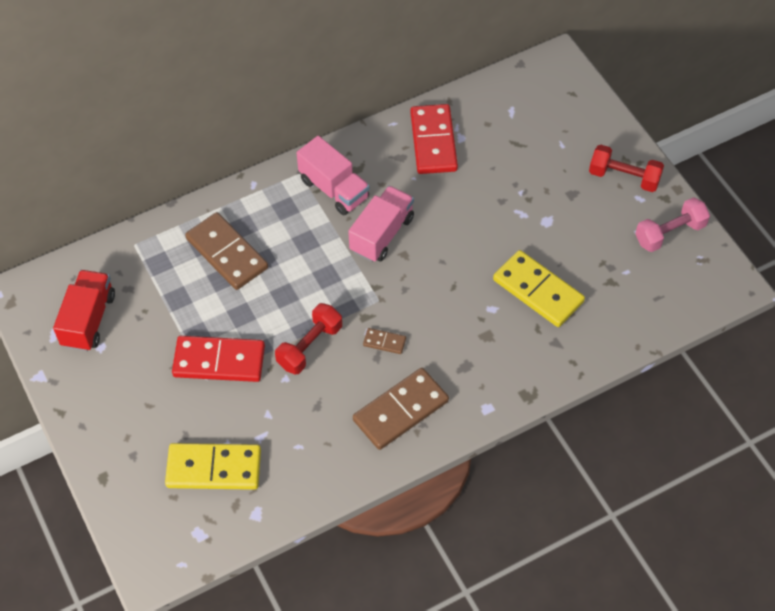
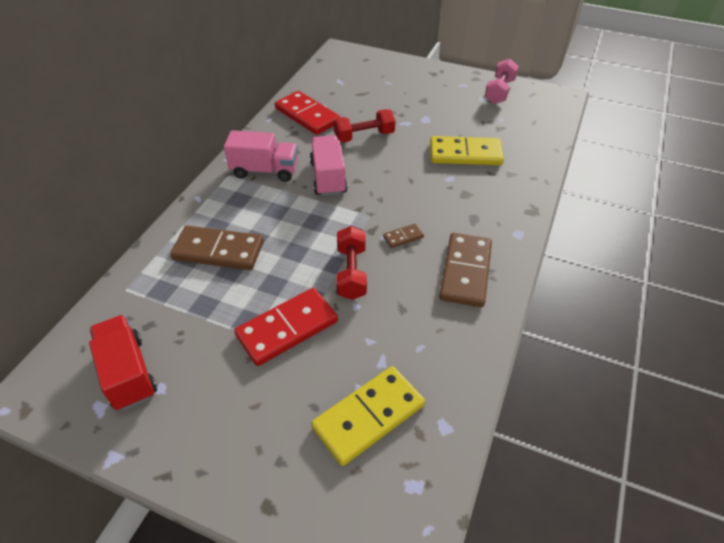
camera: 40 degrees left, 10 degrees down
red dumbbell [589,145,664,192] -> red dumbbell moved to [334,109,395,143]

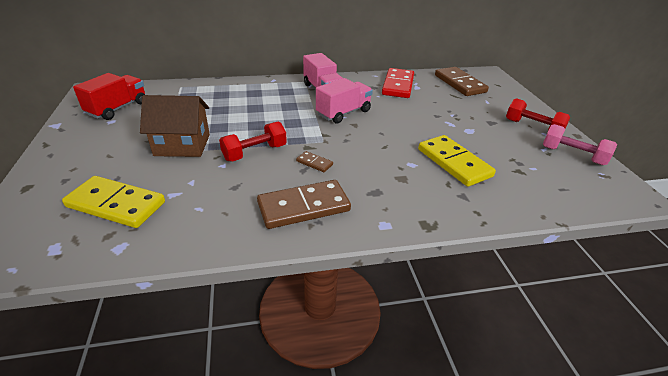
camera: 55 degrees right, 10 degrees down
brown domino [170,226,264,270] -> brown domino moved to [435,67,489,96]
red domino [234,288,338,366] -> brown house [140,95,210,157]
red dumbbell [334,109,395,143] -> red dumbbell moved to [506,98,570,131]
pink dumbbell [485,59,519,104] -> pink dumbbell turned 45 degrees clockwise [543,124,617,165]

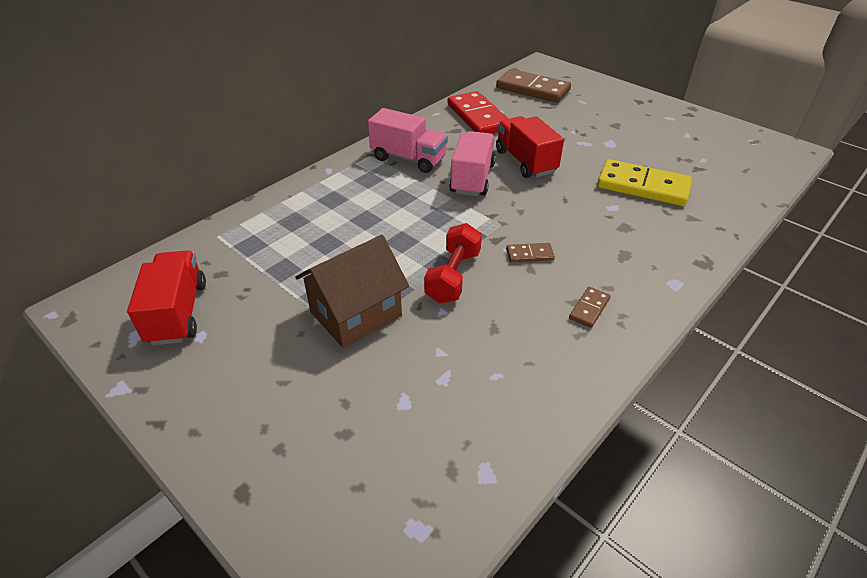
camera: 35 degrees left, 5 degrees up
yellow domino [62,176,165,228] -> none
brown domino [257,180,351,229] -> brown domino [569,287,611,328], size x0.46
red dumbbell [506,98,570,131] -> none
pink dumbbell [543,124,617,165] -> none
none -> red truck [496,116,564,178]

